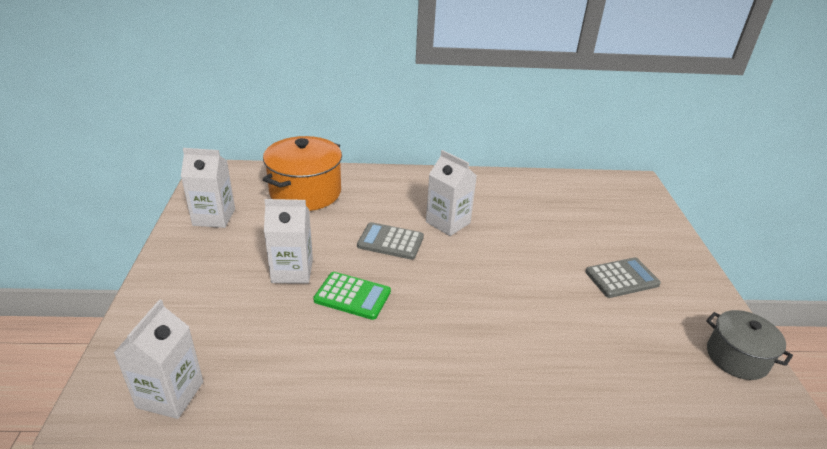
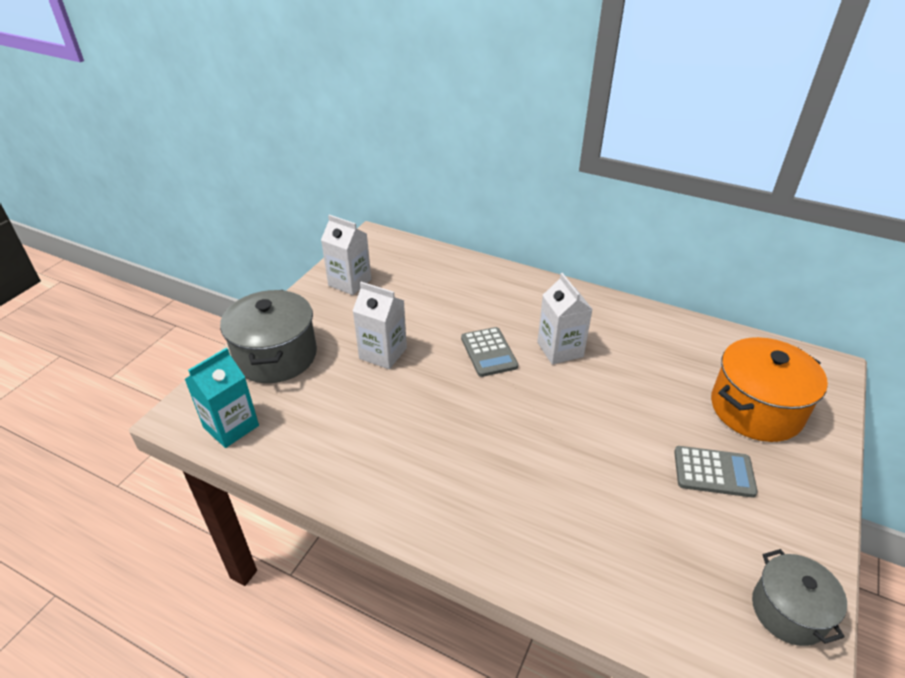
camera: 30 degrees right, 5 degrees up
white carton [114,299,203,419] -> turquoise carton [185,348,259,448]
orange pot [263,136,342,211] -> orange pot moved to [711,337,828,442]
green calculator [313,272,391,320] -> none
grey calculator [357,222,424,260] -> grey calculator turned 150 degrees counterclockwise [461,327,518,377]
none -> grey pot [220,290,317,383]

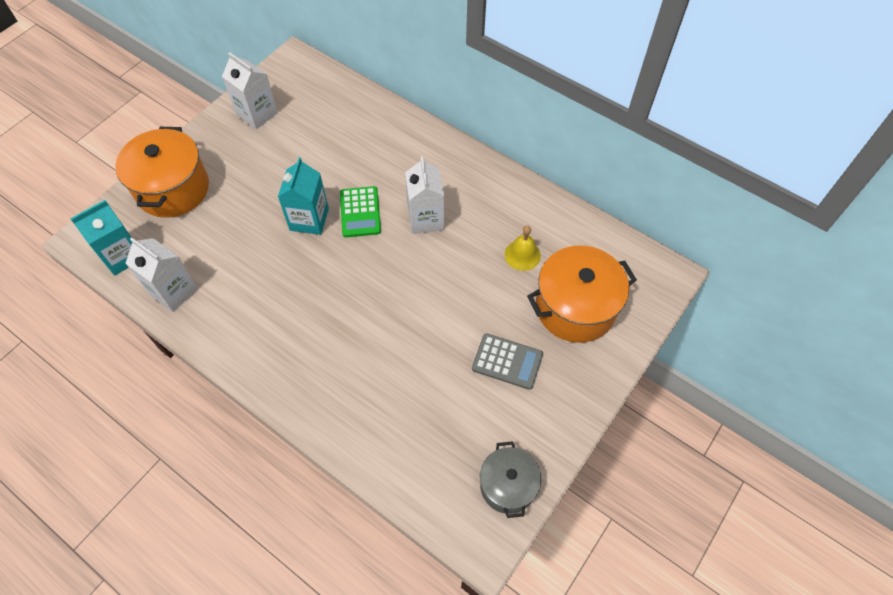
camera: 10 degrees right, 20 degrees up
grey pot [220,290,317,383] -> orange pot [115,127,209,218]
white carton [353,282,407,369] -> white carton moved to [125,237,198,312]
grey calculator [461,327,518,377] -> green calculator [340,186,381,237]
none -> turquoise carton [278,157,329,235]
none -> yellow bell [505,226,541,271]

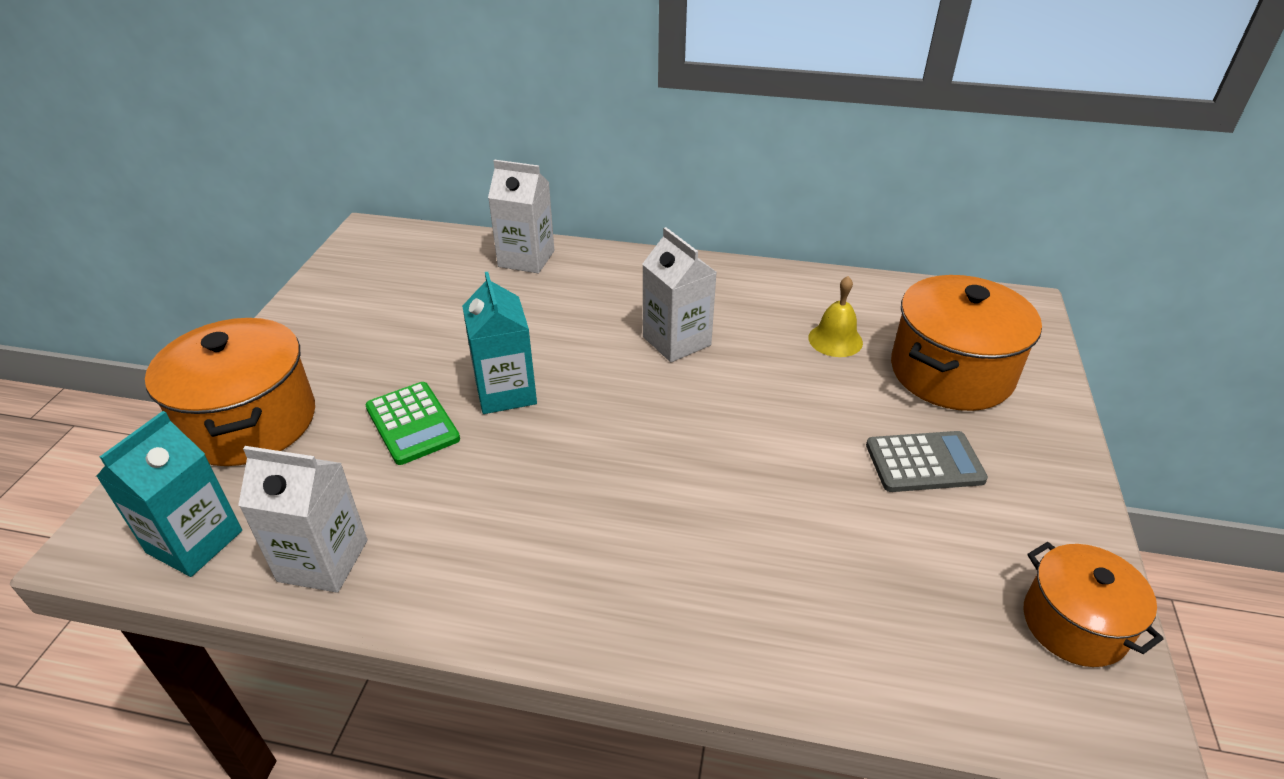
camera: 25 degrees left, 20 degrees down
white carton [222,52,278,129] -> white carton moved to [488,160,554,273]
green calculator [340,186,381,237] -> green calculator moved to [365,382,460,465]
grey pot [480,441,542,518] -> orange pot [1024,542,1164,667]

